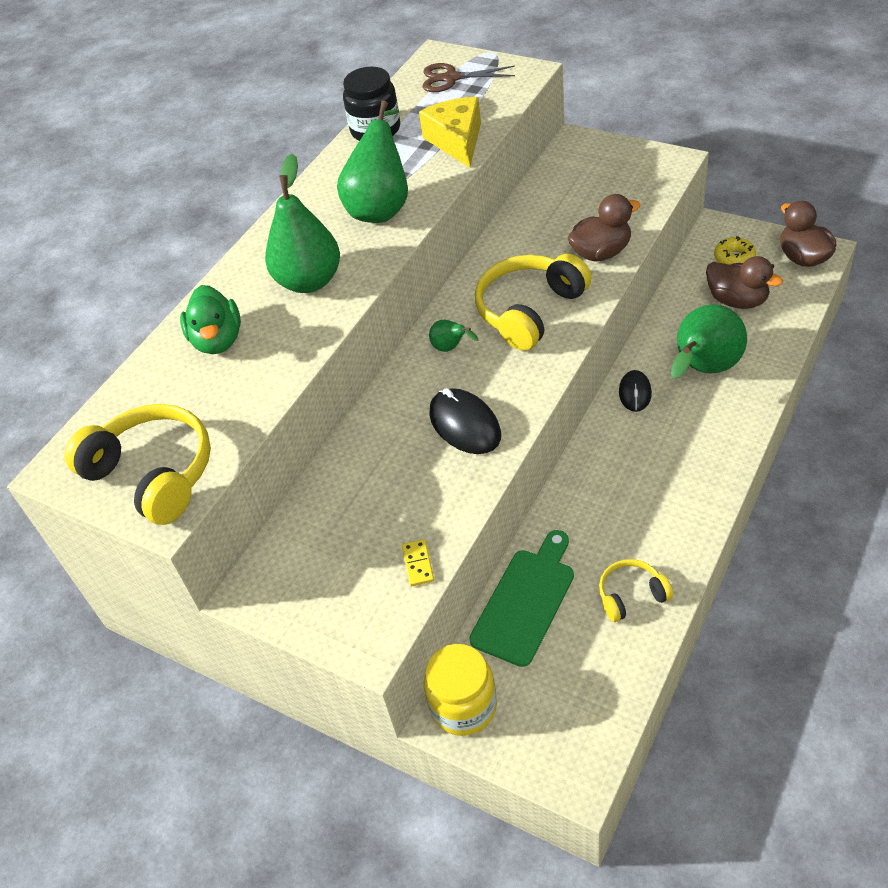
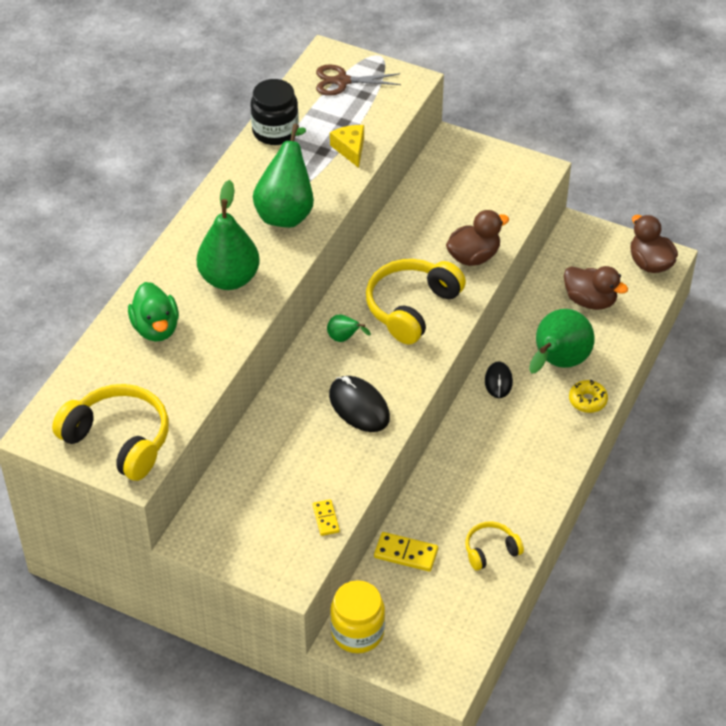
camera: 10 degrees left, 0 degrees up
yellow cheese [419,97,481,168] -> yellow cheese [330,125,364,168], size x0.66
green cutting board [469,530,574,667] -> yellow domino [374,532,438,572]
yellow donut [714,236,756,265] -> yellow donut moved to [569,380,608,413]

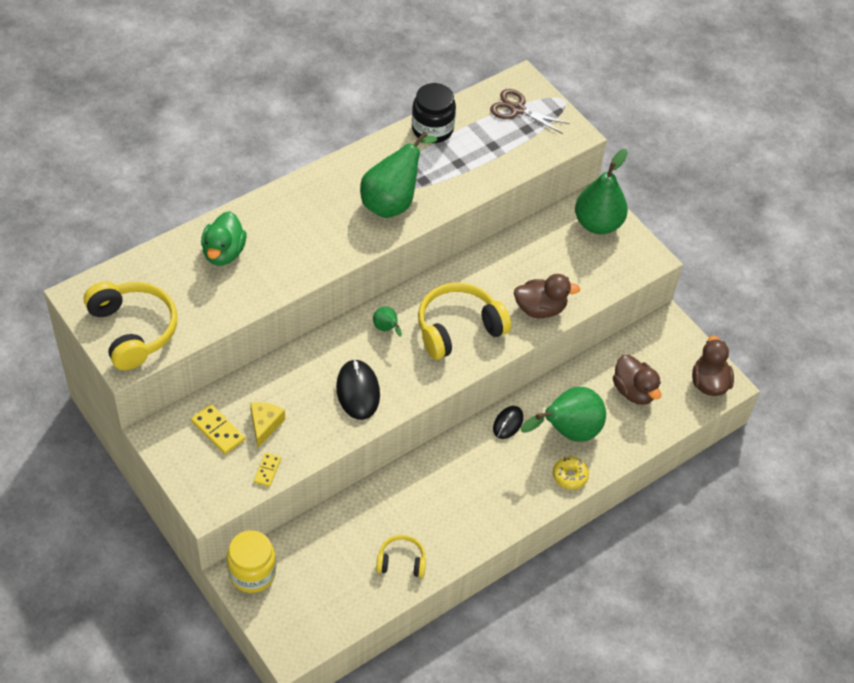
camera: 25 degrees right, 5 degrees up
green pear [197,180,260,290] -> green pear moved to [575,149,628,234]
yellow cheese [330,125,364,168] -> yellow cheese moved to [250,402,285,448]
yellow domino [374,532,438,572] -> yellow domino moved to [191,404,245,454]

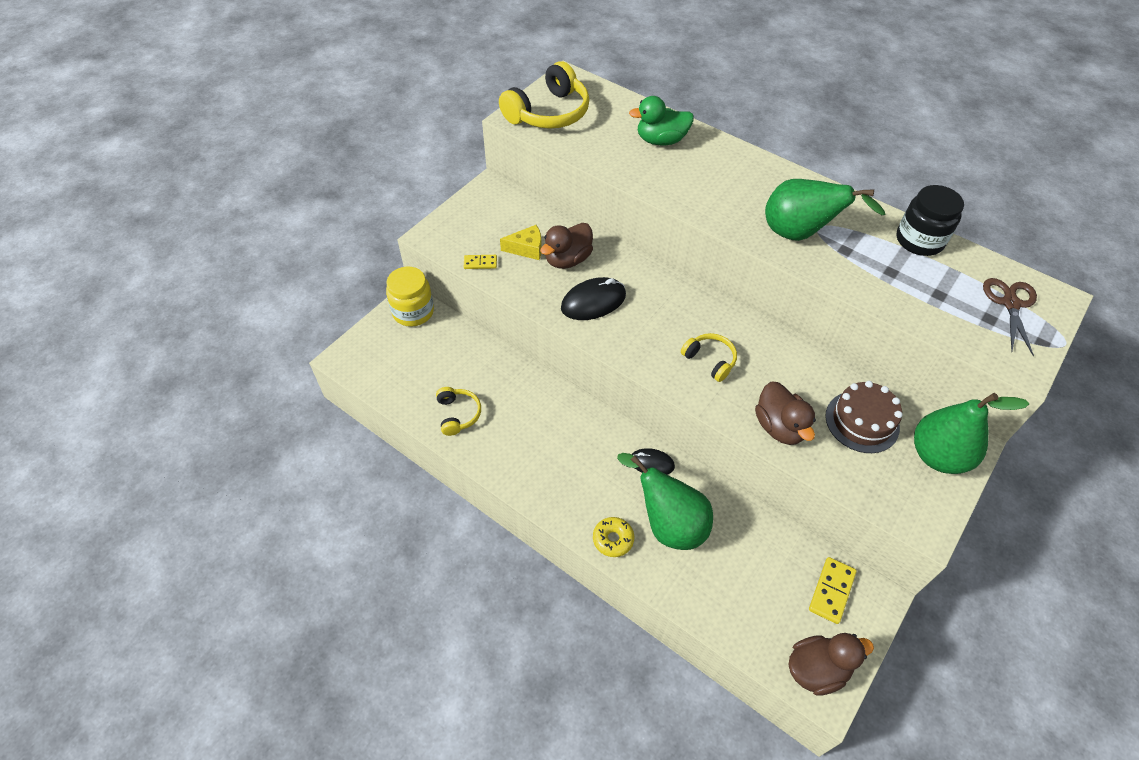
camera: 75 degrees right, 0 degrees up
yellow domino [191,404,245,454] -> yellow domino moved to [809,557,857,624]
green pear [373,306,402,337] -> none
yellow headphones [418,282,511,360] -> yellow headphones [681,333,737,382], size x0.54
brown duck [613,354,662,405] -> brown duck moved to [540,223,593,269]
none -> brown cake [825,381,903,453]

